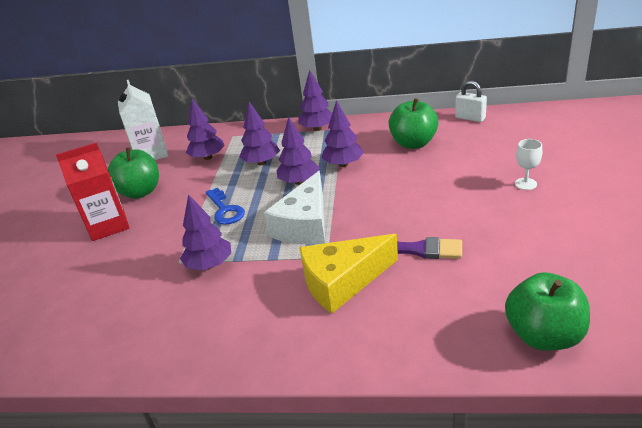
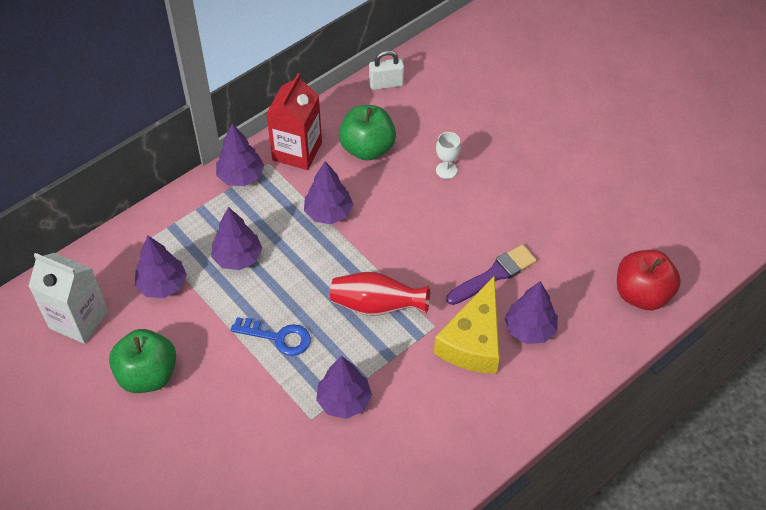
camera: 50 degrees left, 20 degrees up
red carton [56,142,129,241] -> red carton moved to [266,73,322,170]
white cheese [264,171,325,245] -> red vase [330,272,430,316]
purple tree [276,117,319,185] -> purple tree moved to [505,281,558,344]
green apple [505,272,590,351] -> red apple [617,250,681,310]
white goblet [515,139,542,190] -> white goblet moved to [436,132,461,179]

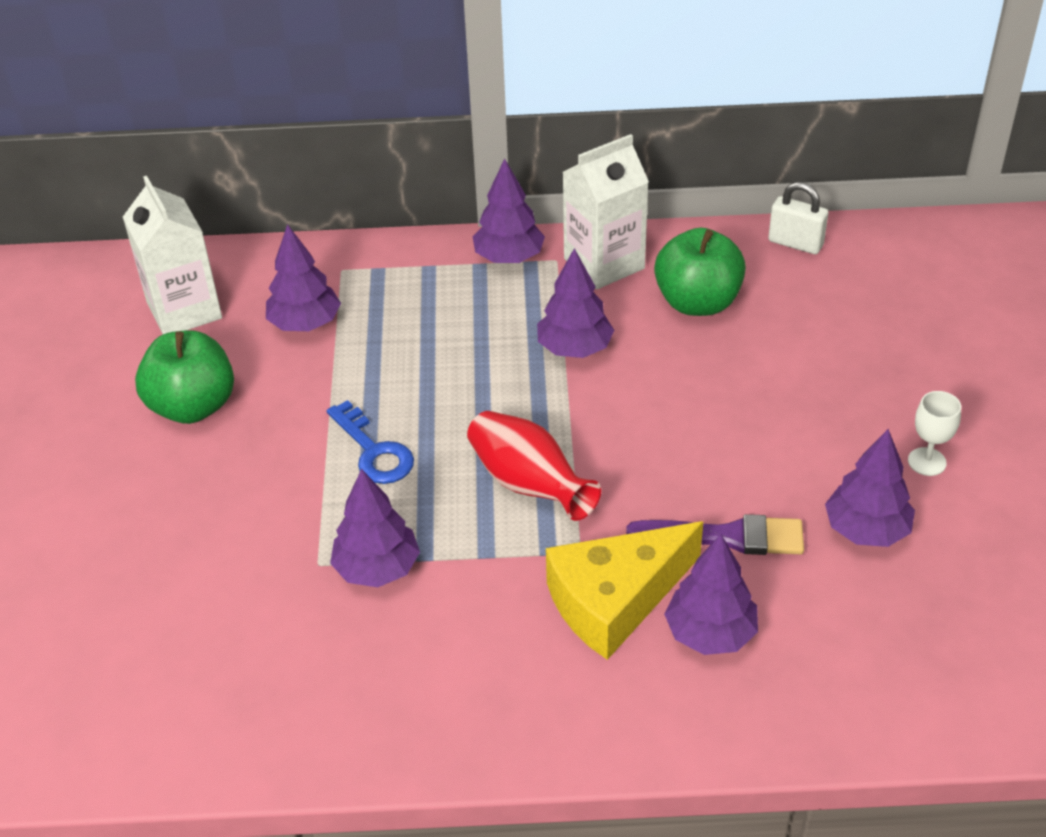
camera: 40 degrees right, 10 degrees down
purple tree [211,207,262,270] -> purple tree moved to [825,429,915,547]
red carton [266,73,322,170] -> white carton [563,134,649,290]
white goblet [436,132,461,179] -> white goblet moved to [908,391,961,476]
red apple [617,250,681,310] -> none

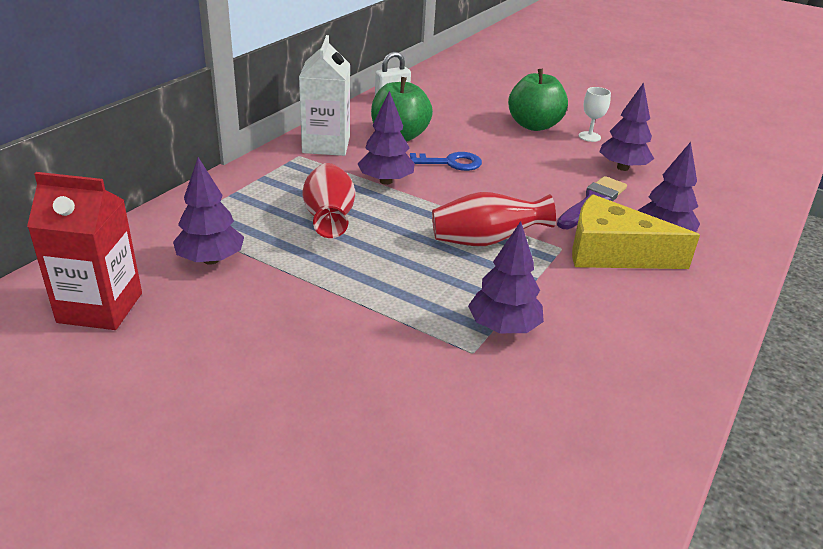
camera: 60 degrees left, 10 degrees down
white carton [123,176,222,334] -> red carton [27,172,142,330]
green apple [135,331,234,424] -> green apple moved to [508,69,568,131]
blue key [327,400,414,484] -> blue key moved to [410,152,482,171]
purple tree [472,158,545,263] -> none
yellow cheese [546,521,703,660] -> yellow cheese turned 105 degrees clockwise [572,194,700,269]
none -> red vase [302,163,355,238]

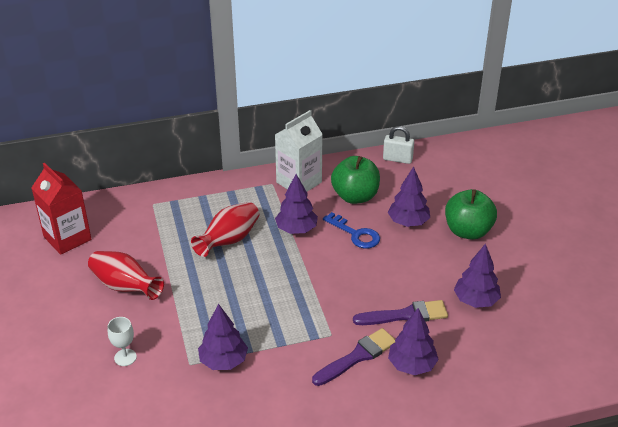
camera: 45 degrees right, 5 degrees up
purple tree [173,157,244,265] -> purple tree moved to [388,166,430,227]
red vase [432,192,556,246] -> red vase moved to [88,251,164,300]
yellow cheese [572,194,700,269] -> purple brush [312,328,395,386]
white goblet [579,87,611,142] -> white goblet moved to [108,317,137,366]

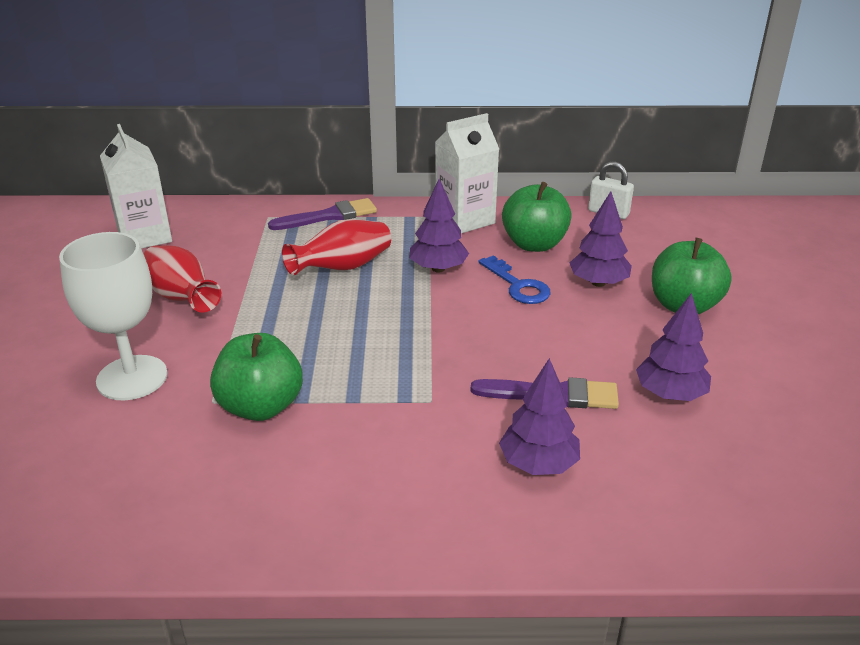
camera: 15 degrees right, 5 degrees down
red carton [31,163,91,255] -> white carton [100,124,172,249]
white goblet [108,317,137,366] -> white goblet [59,232,168,400], size x2.15
purple tree [198,304,248,370] -> green apple [210,333,303,421]
purple brush [312,328,395,386] -> purple brush moved to [268,198,377,230]

